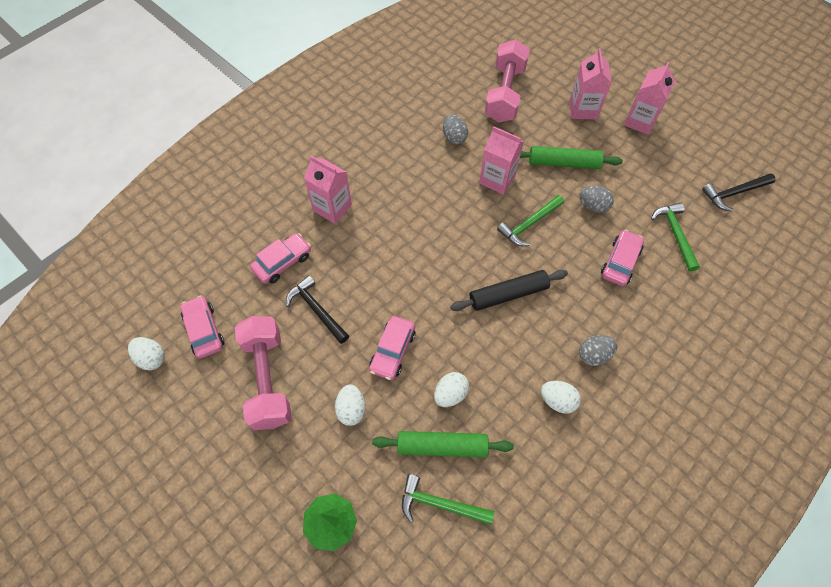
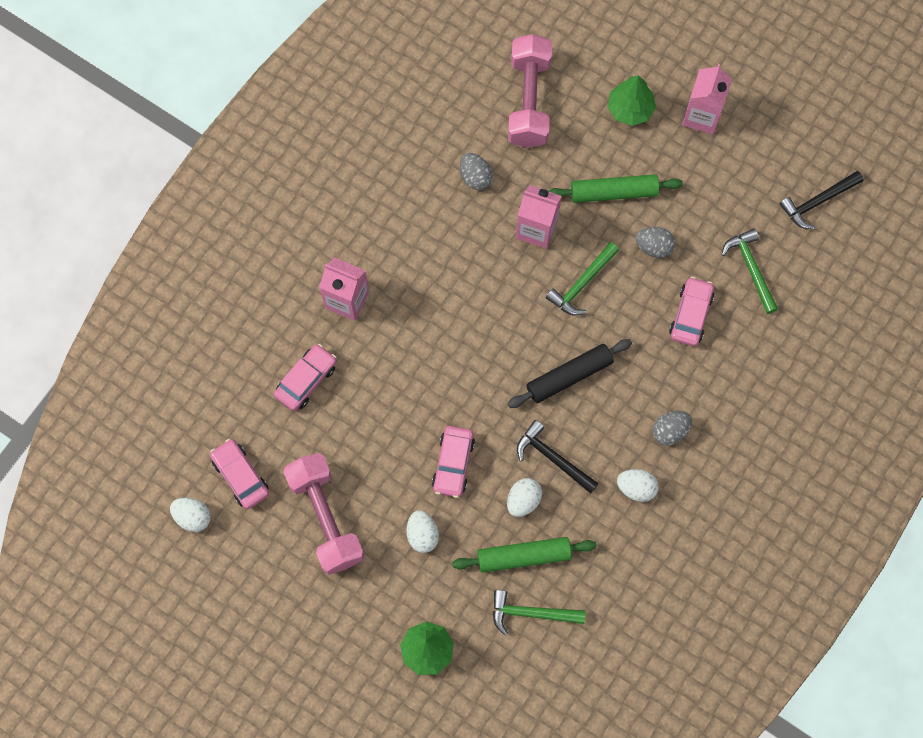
camera: 10 degrees left, 10 degrees up
black hammer [286,275,349,344] -> black hammer moved to [517,420,599,493]
pink carton [570,48,612,120] -> green tree [608,75,656,126]

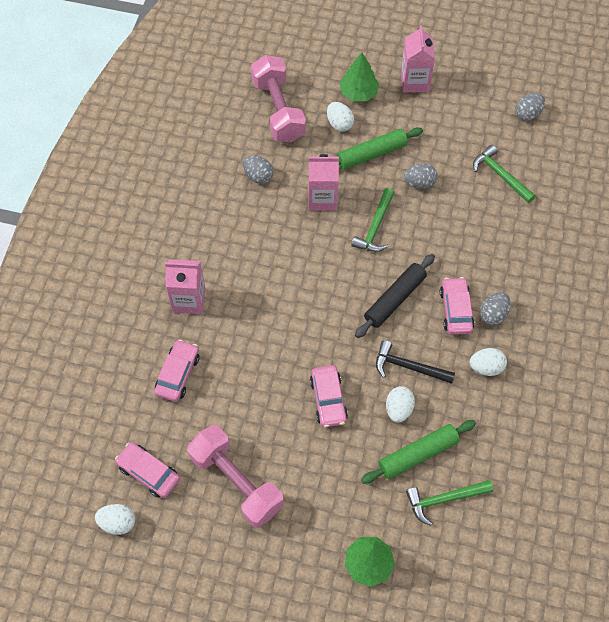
camera: 20 degrees left, 10 degrees down
white egg [407,510,439,553] -> white egg moved to [327,102,354,131]
pink car [669,277,714,346] -> pink car moved to [440,277,475,335]
black hammer [779,171,863,229] -> grey egg [516,93,545,121]

